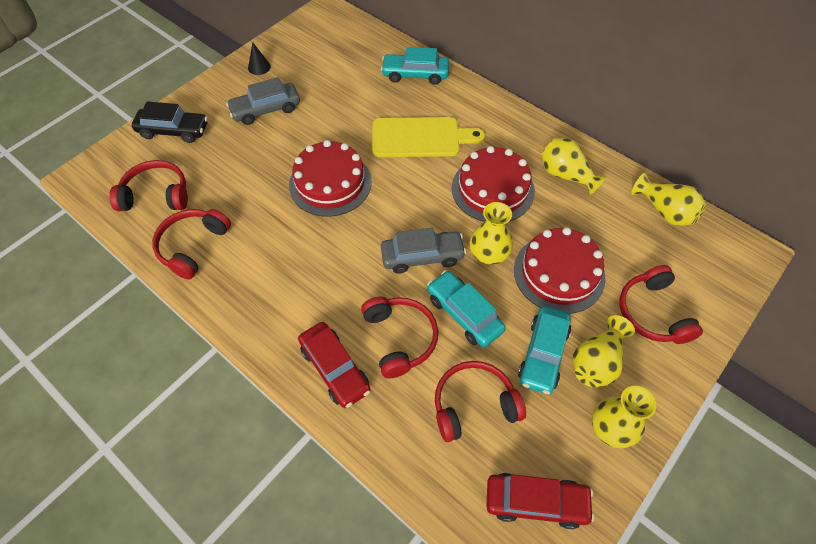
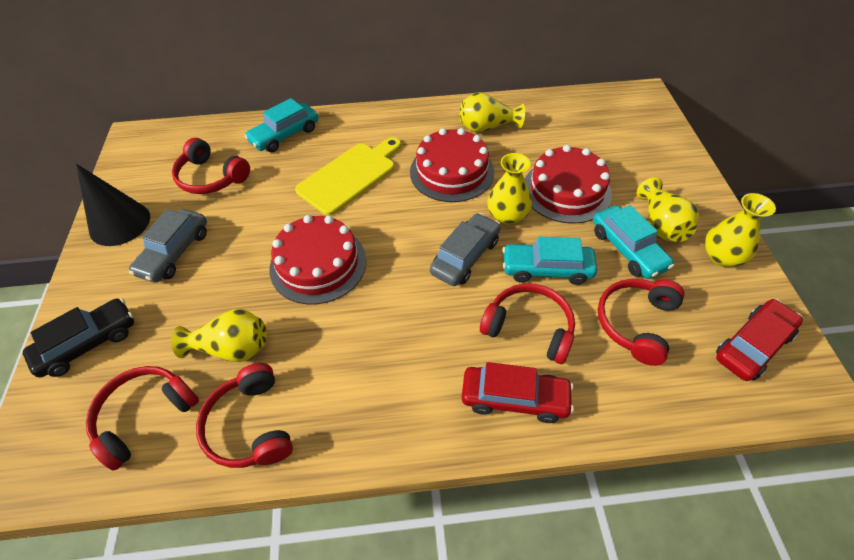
camera: 45 degrees left, 5 degrees down
black cone [248,42,271,75] -> black cone [76,164,150,246], size x2.07
red headphones [620,265,703,344] -> red headphones moved to [172,138,250,194]
yellow vase [631,173,706,226] -> yellow vase moved to [171,309,267,362]

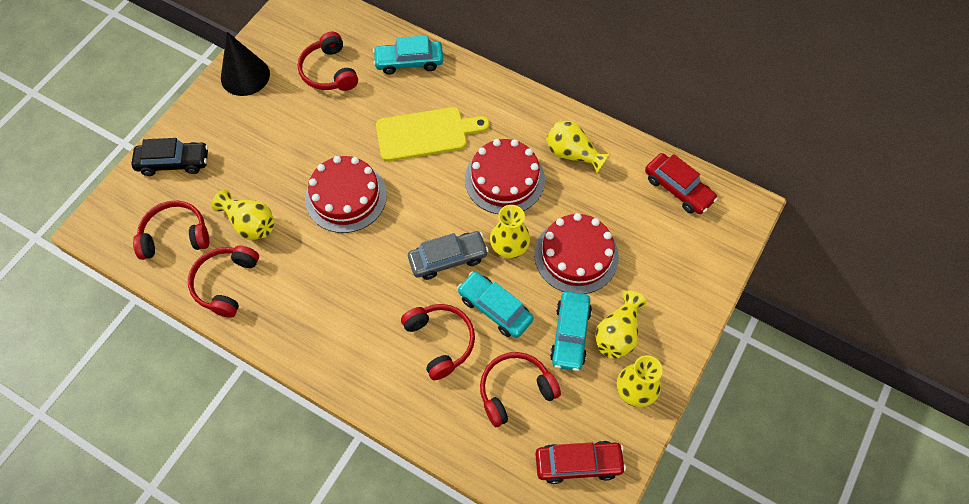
camera: 35 degrees right, 10 degrees up
grey car [129,209,207,283] -> none
red car [462,362,574,423] -> red car moved to [645,153,718,214]

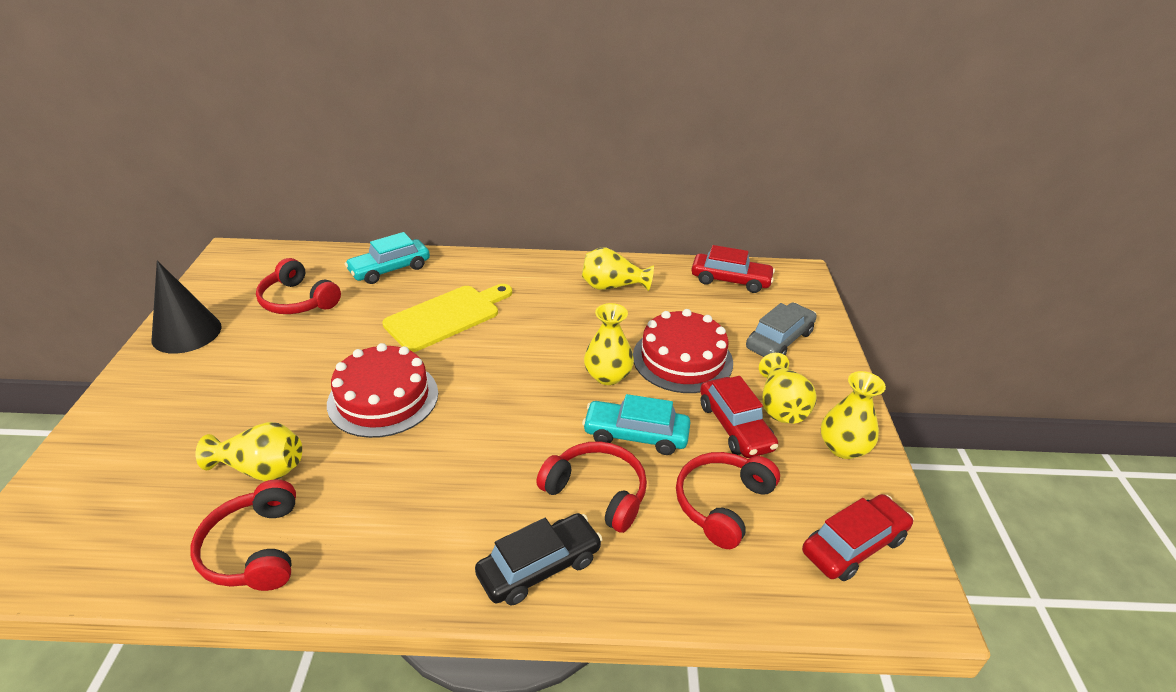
camera: 30 degrees left, 25 degrees down
black car [131,138,208,176] -> black car moved to [475,513,603,605]
red headphones [133,201,209,260] -> none
grey car [408,231,489,280] -> grey car moved to [746,303,817,357]
red cake [465,139,545,214] -> none
turquoise car [550,291,592,371] -> red car [700,376,778,458]

